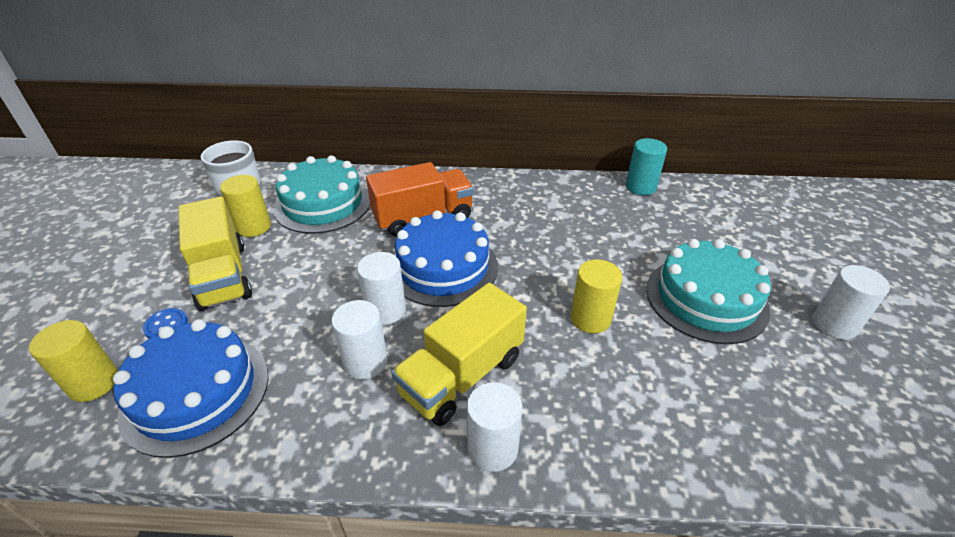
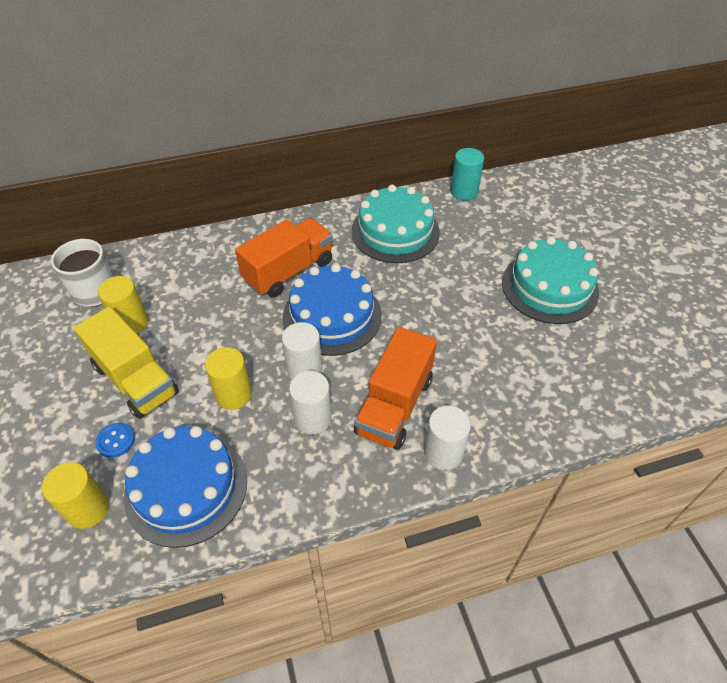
camera: 20 degrees left, 10 degrees up
turquoise cake [273,155,370,234] -> turquoise cake moved to [351,185,440,263]
yellow truck [392,283,527,426] -> orange truck [354,327,437,450]
yellow cylinder [571,259,622,333] -> yellow cylinder moved to [205,347,252,410]
white cylinder [813,265,890,340] -> none

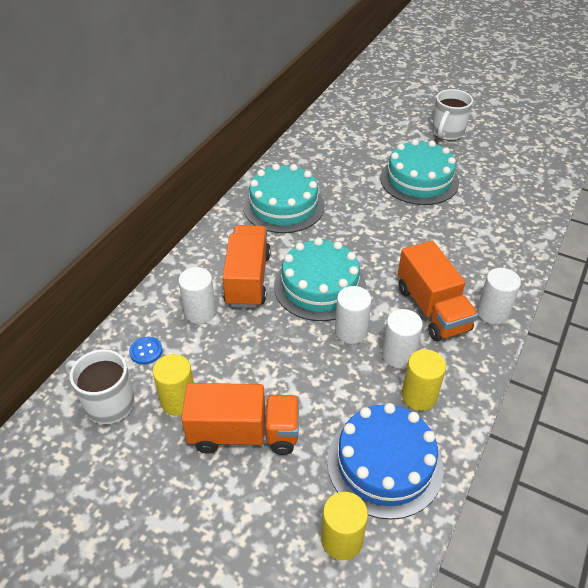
camera: 45 degrees left, 5 degrees down
yellow truck [74,306,179,419] -> orange truck [181,383,299,455]
blue button [95,423,135,458] -> blue button moved to [129,337,163,365]
yellow cylinder [205,347,252,410] -> yellow cylinder moved to [402,349,446,411]
blue cake [283,264,382,356] -> turquoise cake [274,238,366,321]
turquoise cylinder [450,148,484,201] -> none
none -> white cylinder [178,267,216,324]
none -> white mug [432,89,473,141]

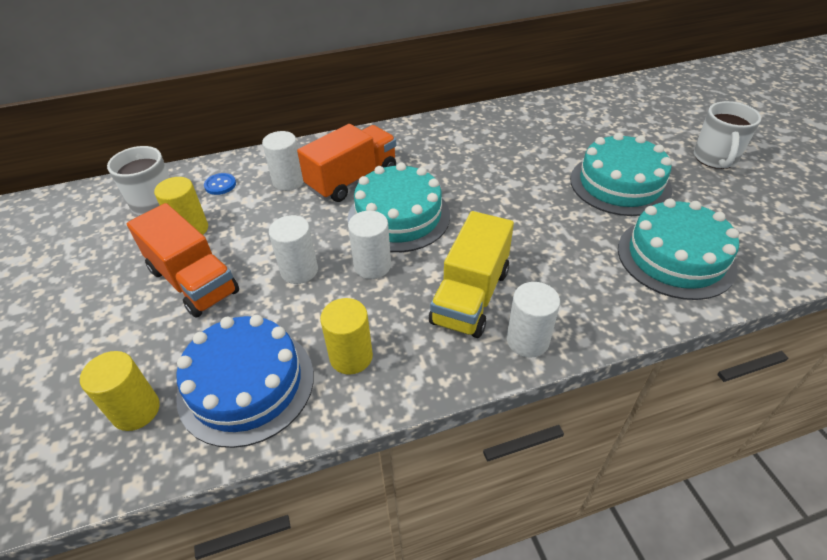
camera: 45 degrees right, 0 degrees up
turquoise cake [243,164,325,233] -> turquoise cake moved to [618,198,739,300]
white cylinder [382,309,423,368] -> white cylinder moved to [269,215,318,284]
orange truck [398,241,478,341] -> yellow truck [429,211,514,338]
white mug [432,89,473,141] -> white mug turned 60 degrees counterclockwise [694,101,761,169]

